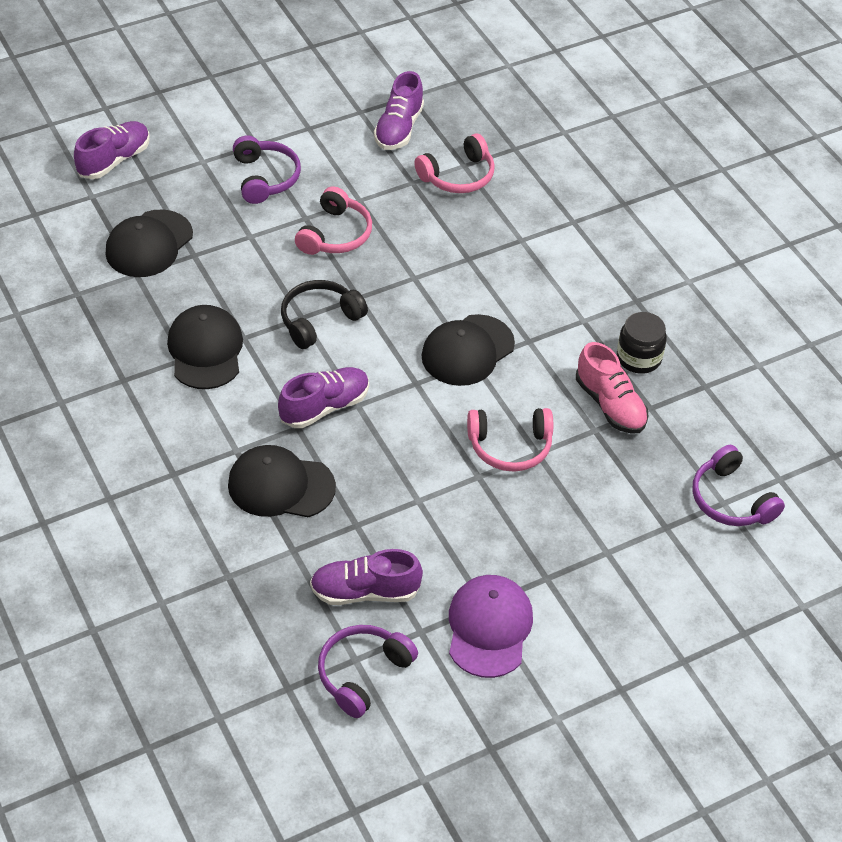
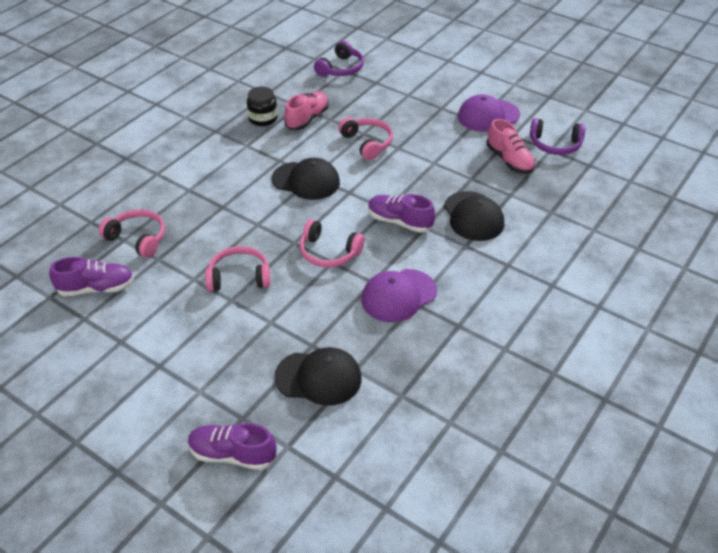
camera: 115 degrees left, 5 degrees down
black cap [167,305,243,389] -> purple cap [361,269,437,322]
purple headphones [233,135,301,204] -> none
black headphones [281,280,368,349] -> pink headphones [299,219,365,267]
purple shoe [310,549,423,605] -> pink shoe [486,119,535,174]

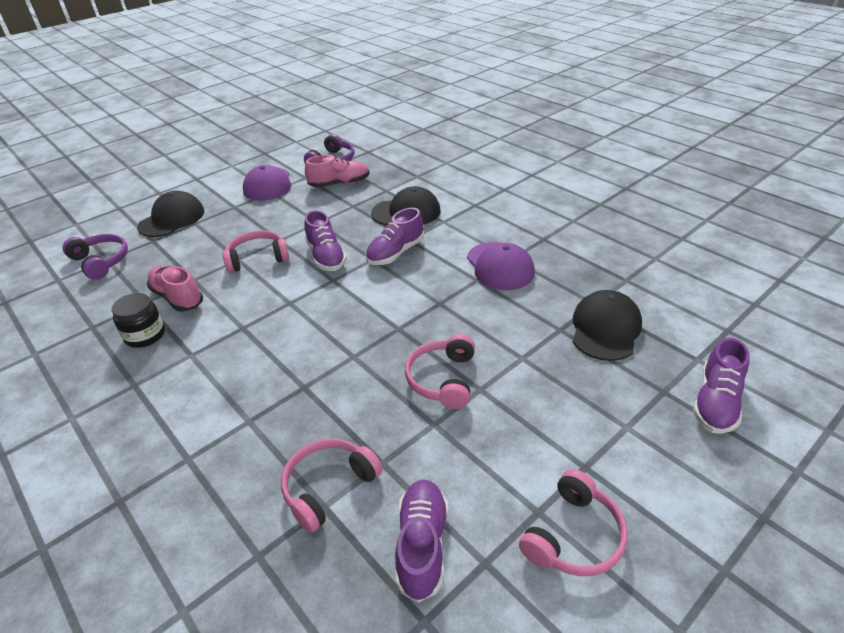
camera: 75 degrees left, 5 degrees down
black cap [272,158,340,200] -> black cap moved to [137,191,205,237]
pink headphones [299,219,365,267] -> pink headphones moved to [519,469,628,576]
none -> purple shoe [304,210,347,271]

